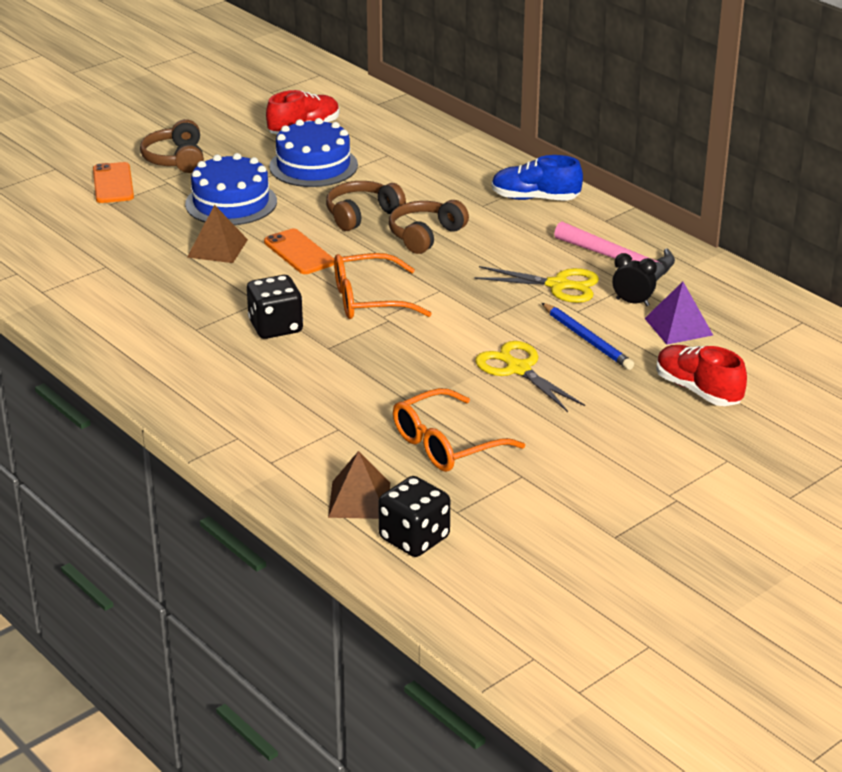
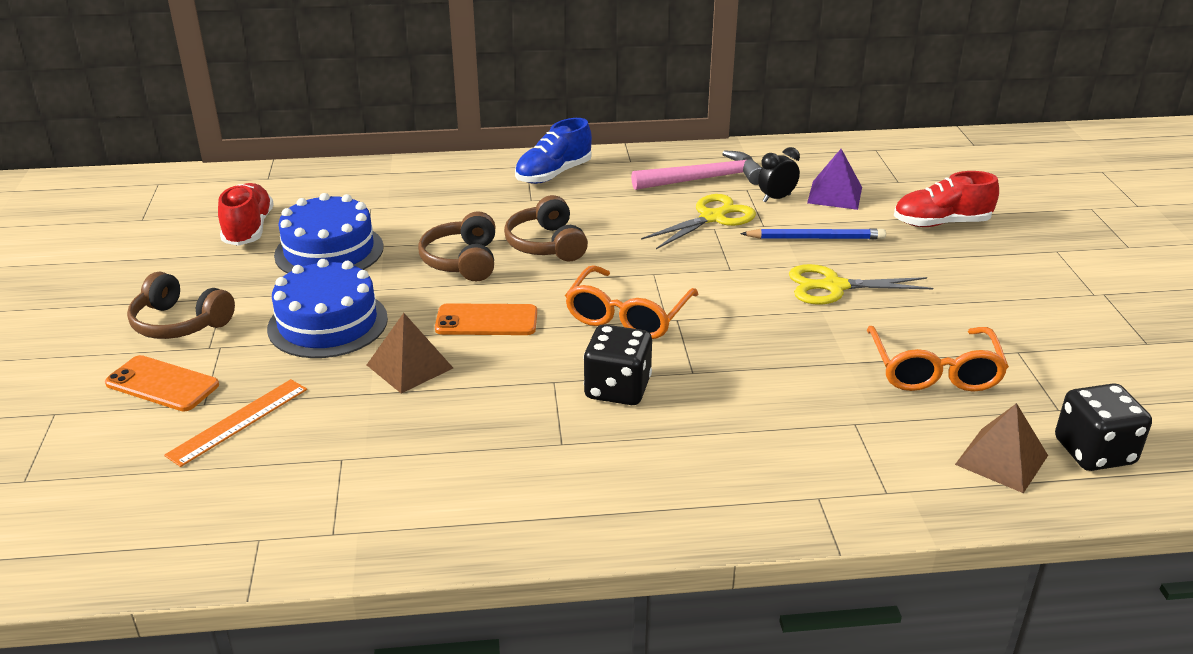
camera: 55 degrees left, 0 degrees up
none -> orange ruler [164,379,307,467]

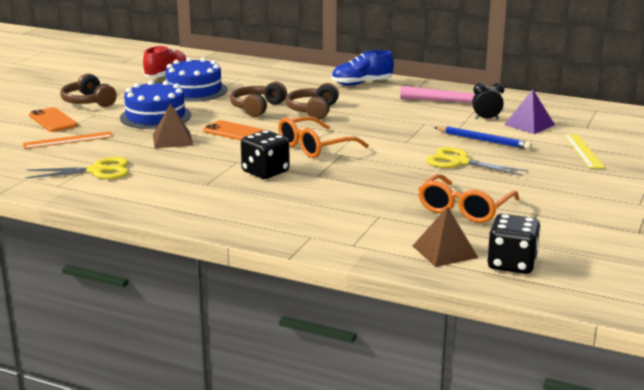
camera: 30 degrees right, 10 degrees down
yellow scissors [641,194,756,249] -> yellow scissors moved to [25,157,129,179]
red shoe [894,171,999,227] -> yellow ruler [564,134,605,169]

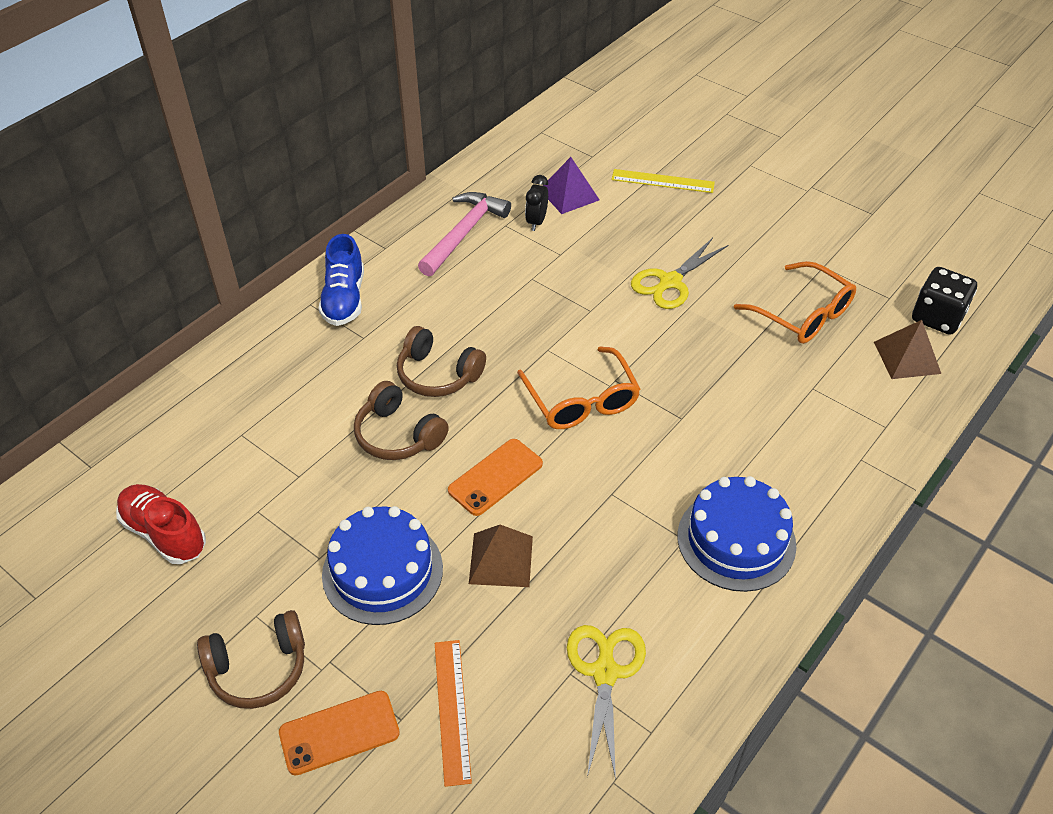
camera: 75 degrees left, 25 degrees up
blue cake [166,57,227,102] -> blue cake moved to [677,476,796,592]
black dice [241,130,290,179] -> none
blue pencil [434,126,532,149] -> none

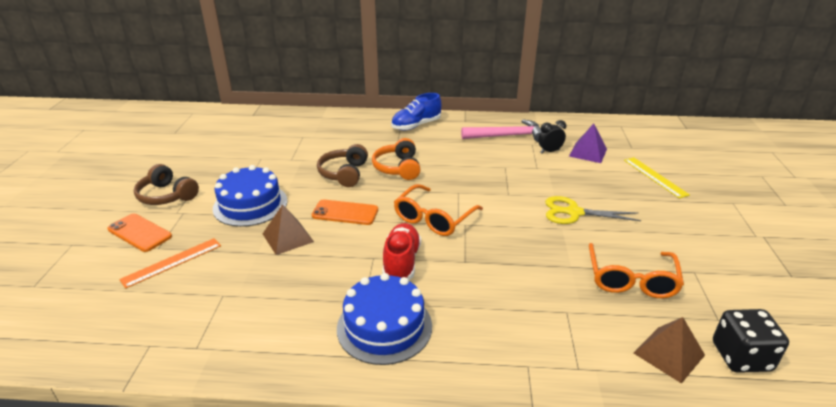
camera: 55 degrees right, 15 degrees down
red shoe [116,484,206,564] -> red shoe moved to [382,223,421,280]
brown headphones [397,326,486,397] -> orange headphones [372,138,421,180]
yellow scissors [567,625,646,780] -> none

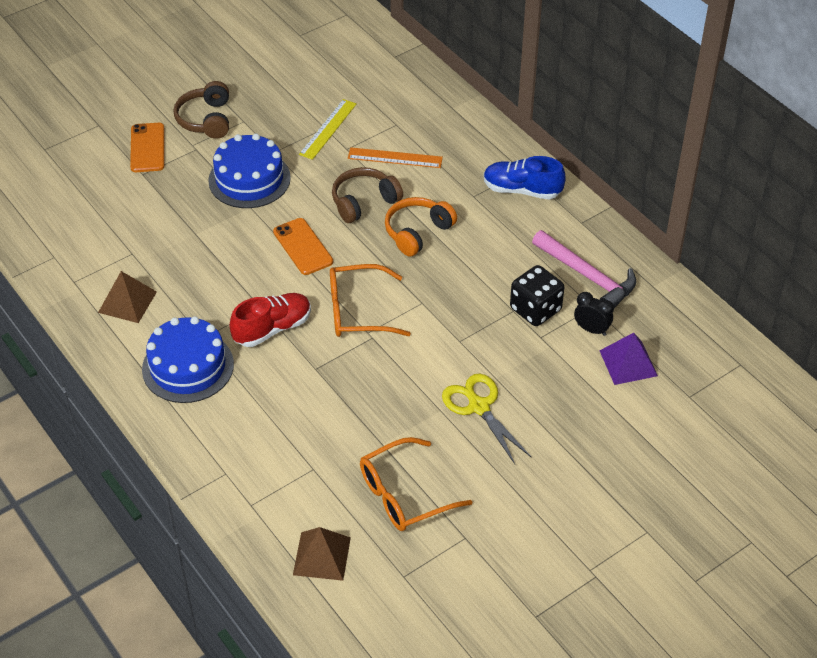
camera: 50 degrees right, 15 degrees up
orange ruler [119,238,221,289] -> orange ruler moved to [348,147,443,168]
brown pyramid [263,204,314,255] -> brown pyramid moved to [98,271,157,323]
yellow ruler [624,157,690,199] -> yellow ruler moved to [299,99,357,160]
black dice [713,309,789,373] -> black dice moved to [510,265,564,326]

